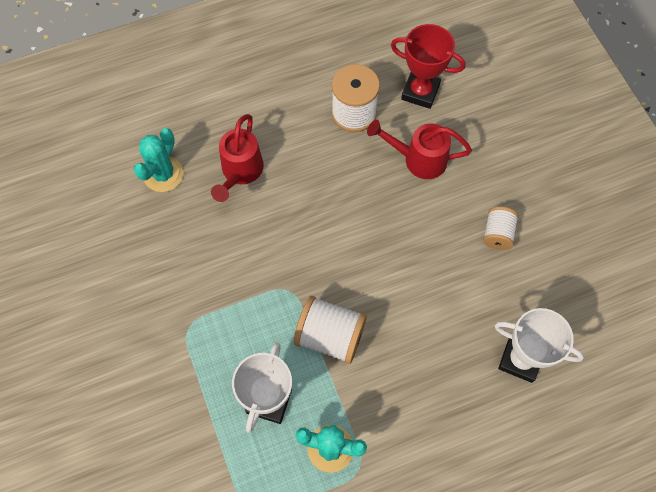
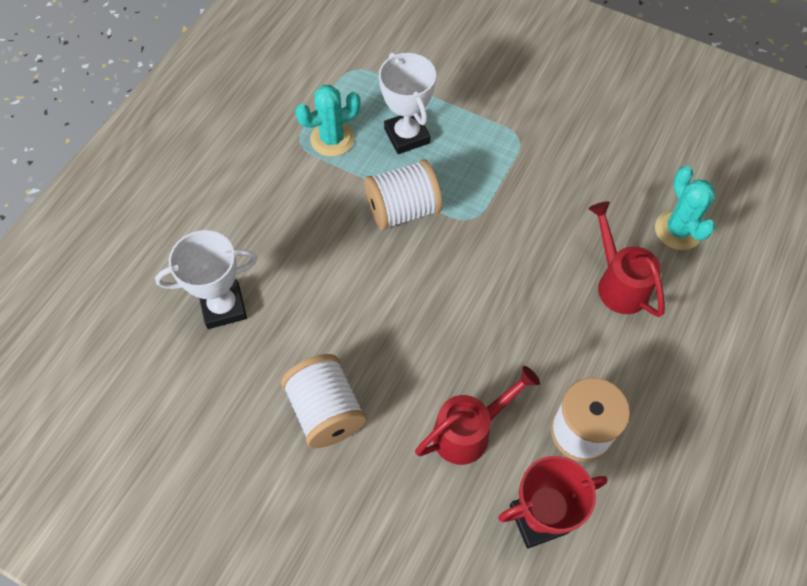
camera: 140 degrees right, 5 degrees down
white spool [483,207,519,250] -> white spool [281,354,367,448], size x1.64

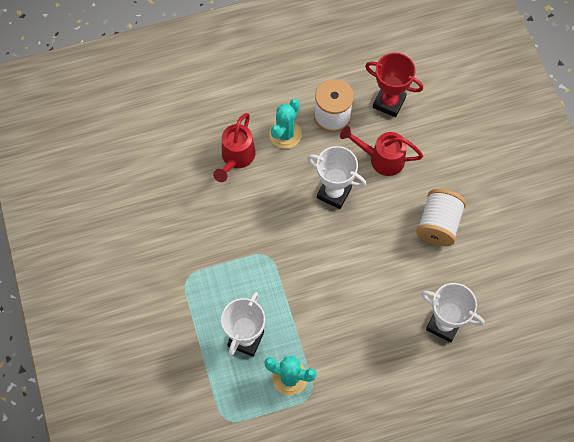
camera: 135 degrees left, 5 degrees up
white spool [365,159,442,230] -> none
turquoise cactus [655,166,715,250] -> turquoise cactus moved to [269,99,302,149]
none -> white trophy [307,146,366,209]

